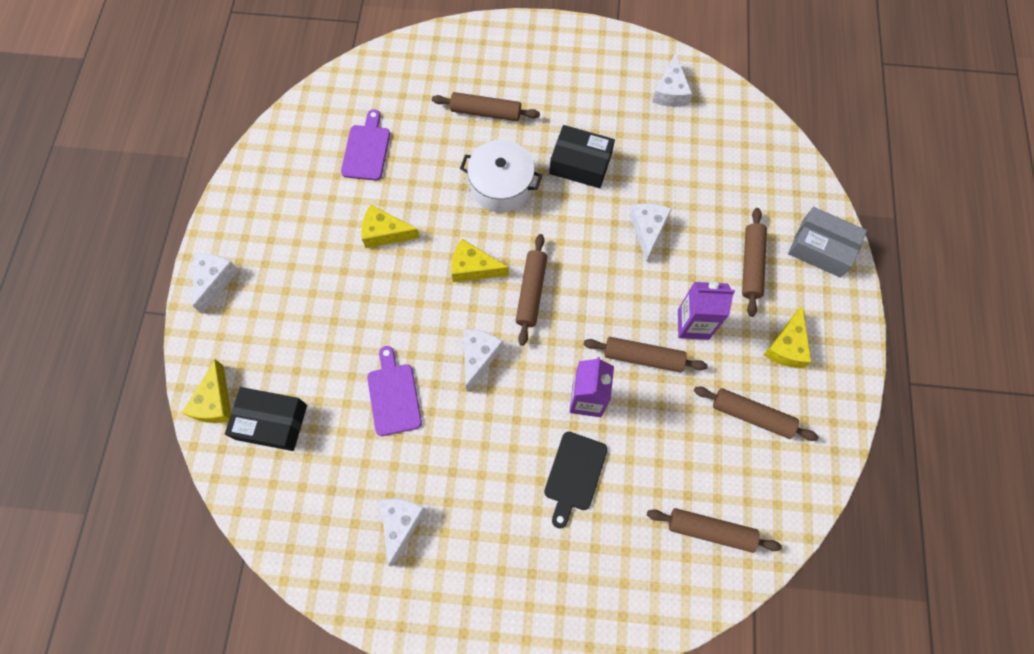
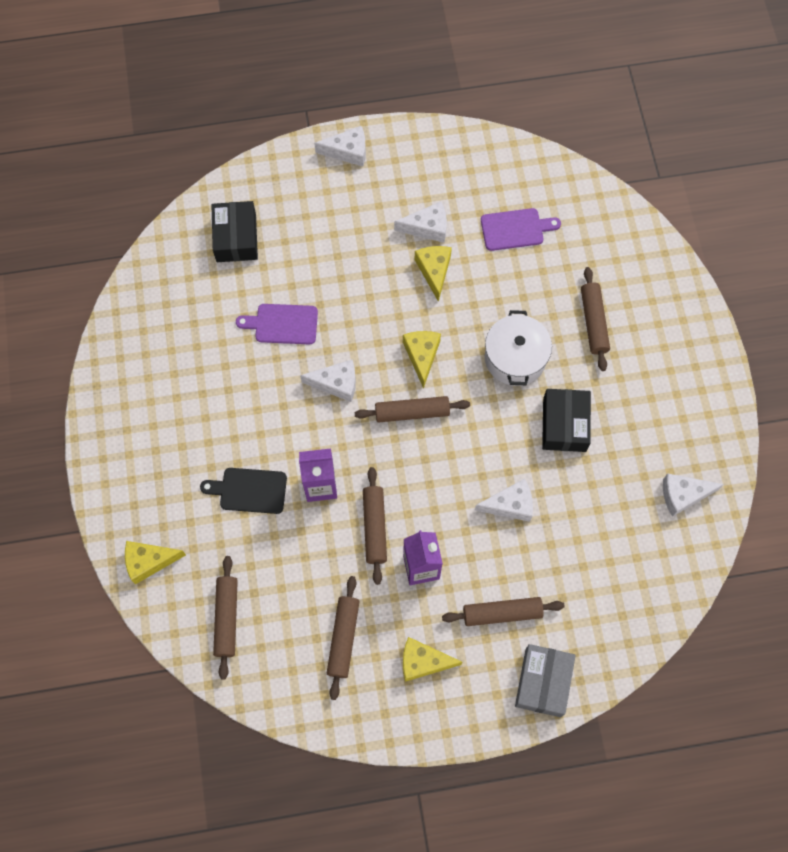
camera: 75 degrees right, 0 degrees up
yellow cheese [182,360,231,423] -> yellow cheese moved to [125,541,186,584]
purple cutting board [367,346,422,436] -> purple cutting board turned 150 degrees counterclockwise [236,304,318,344]
white cheese [380,499,427,566] -> white cheese moved to [394,202,447,243]

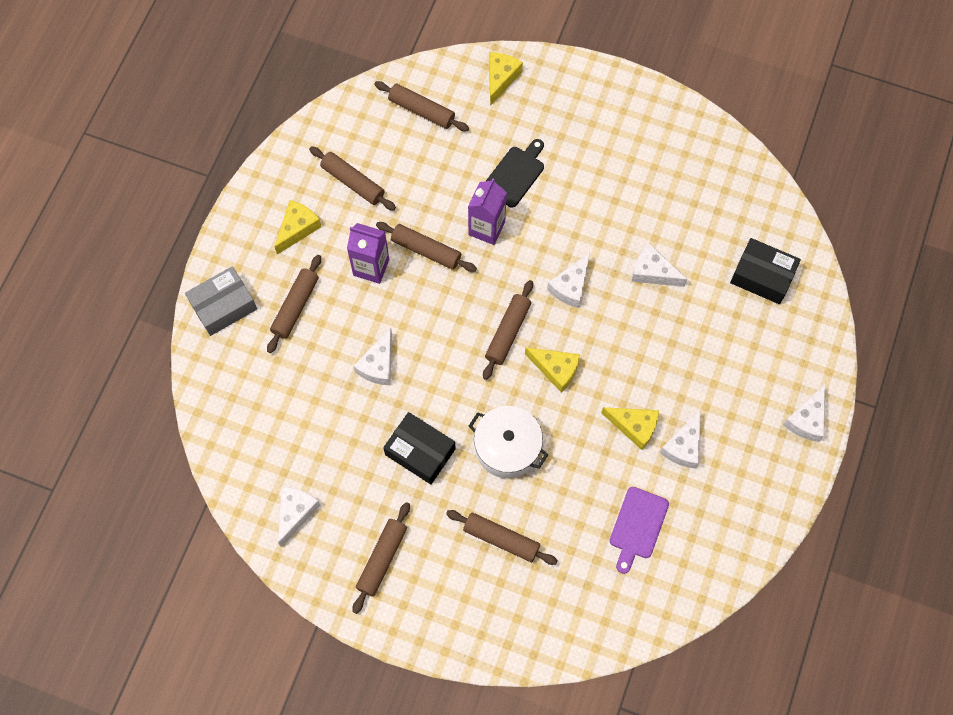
camera: 120 degrees right, 0 degrees up
purple cutting board [236,304,318,344] -> white cheese [631,243,688,287]
grey box [515,644,576,717] -> grey box turned 75 degrees counterclockwise [185,266,257,336]
none -> brown rolling pin [353,502,410,614]

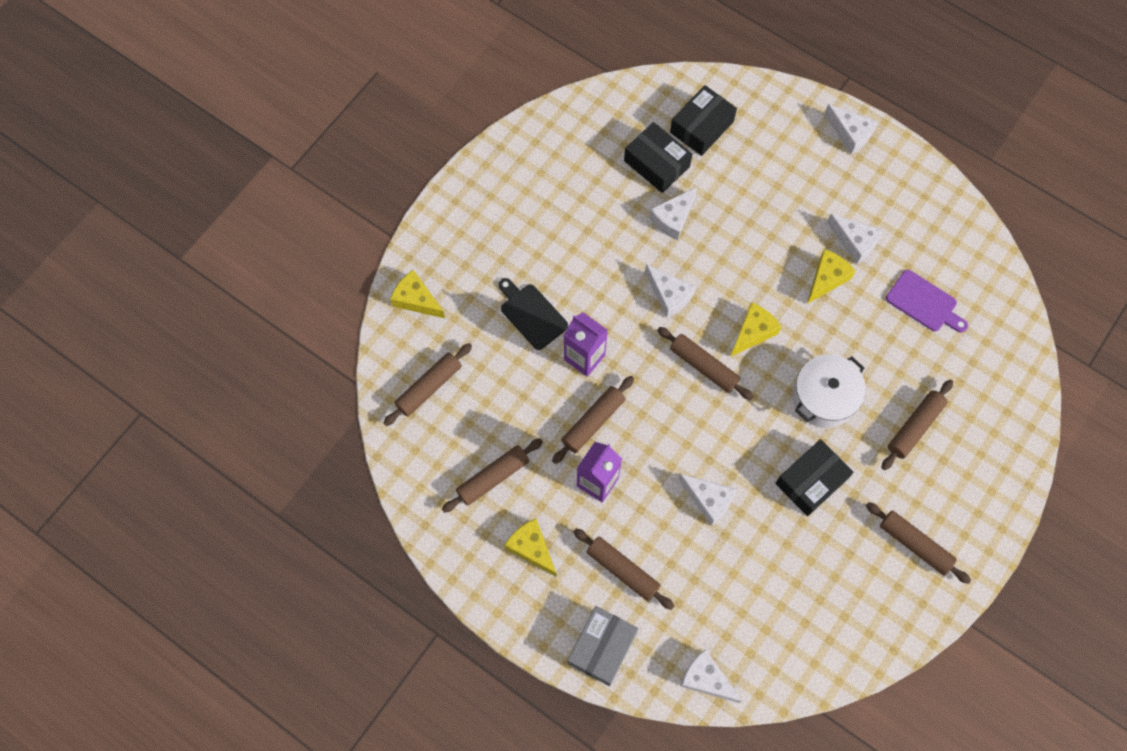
camera: 75 degrees left, 0 degrees up
grey box [185,266,257,336] -> grey box turned 45 degrees clockwise [568,606,638,686]
white cheese [278,487,320,547] -> white cheese moved to [680,649,742,703]
none -> black box [624,122,692,193]

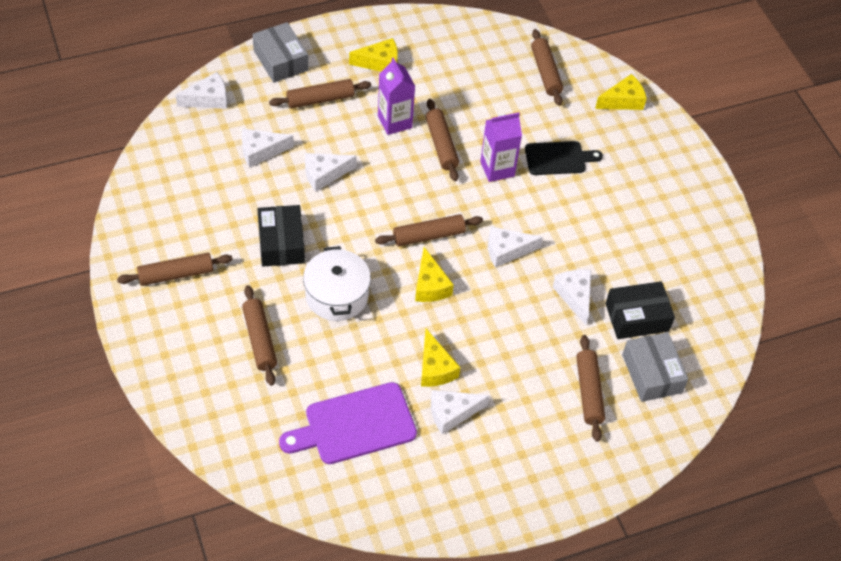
camera: 120 degrees right, 15 degrees down
brown rolling pin [442,439,543,513] -> brown rolling pin moved to [576,335,605,442]
black box [670,85,737,156] -> grey box [622,332,688,402]
white cheese [824,104,878,154] -> white cheese moved to [242,129,294,168]
purple cutting board [886,270,968,333] -> purple cutting board [279,382,417,464], size x1.52

